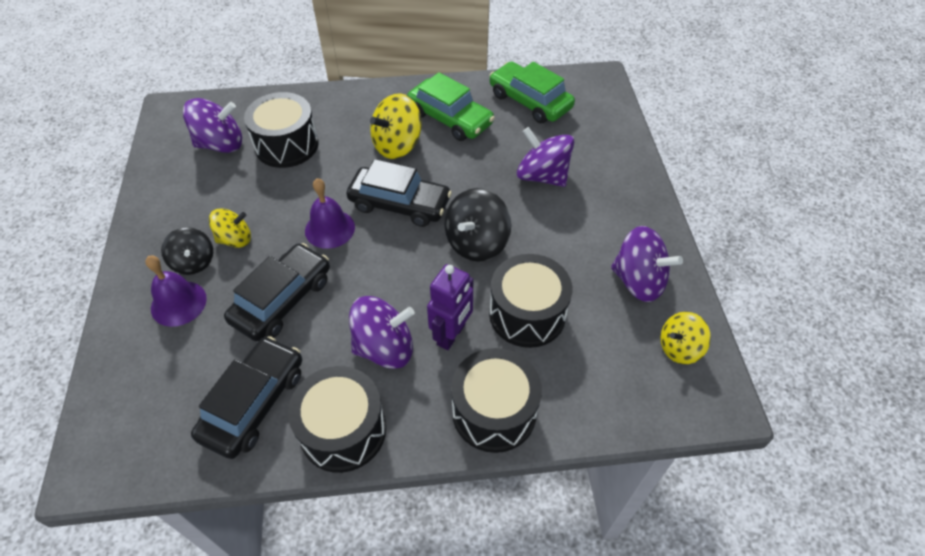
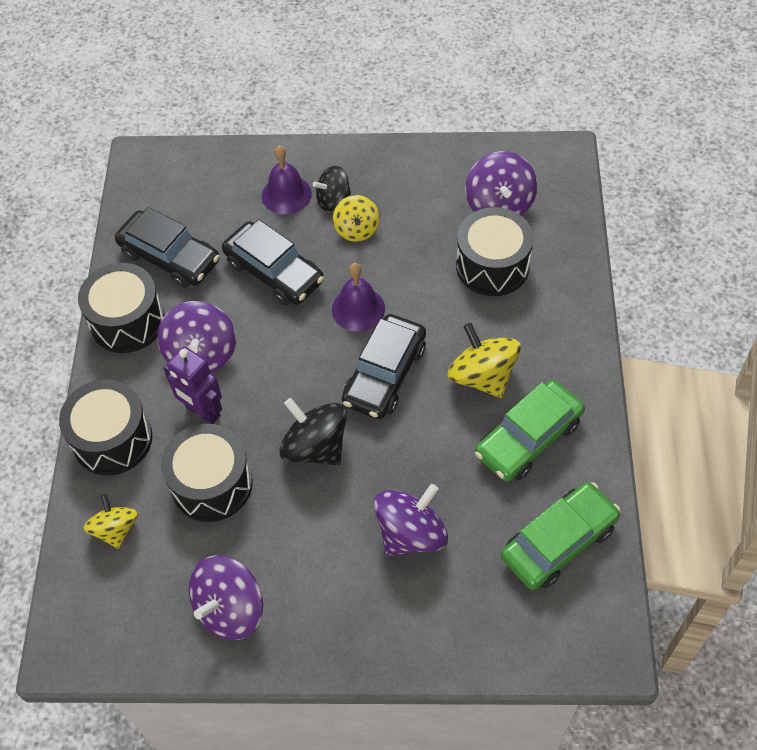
camera: 100 degrees right, 5 degrees up
yellow spinning top [661,312,711,364] -> yellow spinning top moved to [84,494,138,549]

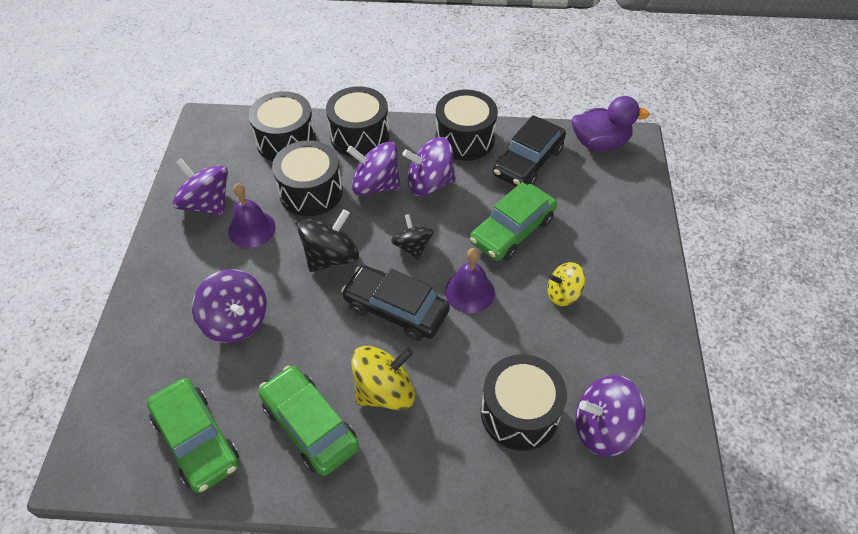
camera: 90 degrees right, 5 degrees down
yellow spinning top [84,494,138,549] -> black drum [249,91,316,161]
purple robot [163,346,222,424] -> purple spinning top [347,142,401,195]
black car [222,220,324,305] -> green car [470,182,557,261]
purple bell [262,145,312,214] -> purple bell moved to [228,183,276,248]
black spinning top [313,166,351,212] -> black spinning top moved to [391,214,434,259]
none -> purple duck [572,96,650,151]

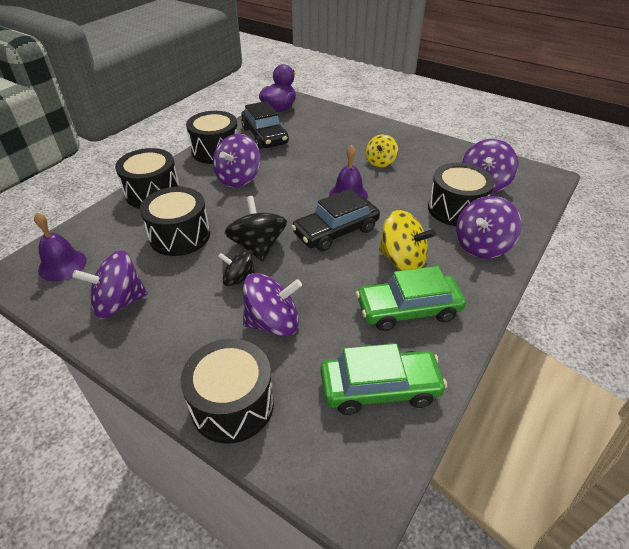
camera: 60 degrees left, 10 degrees down
purple bell [228,183,276,248] -> purple bell moved to [34,213,87,281]
black drum [249,91,316,161] -> black drum moved to [181,339,274,444]
purple spinning top [347,142,401,195] -> purple spinning top moved to [456,196,521,259]
yellow spinning top [351,346,415,410] -> yellow spinning top turned 120 degrees clockwise [379,210,436,271]
black spinning top [391,214,434,259] -> black spinning top moved to [218,250,255,286]
green car [470,182,557,261] -> none

